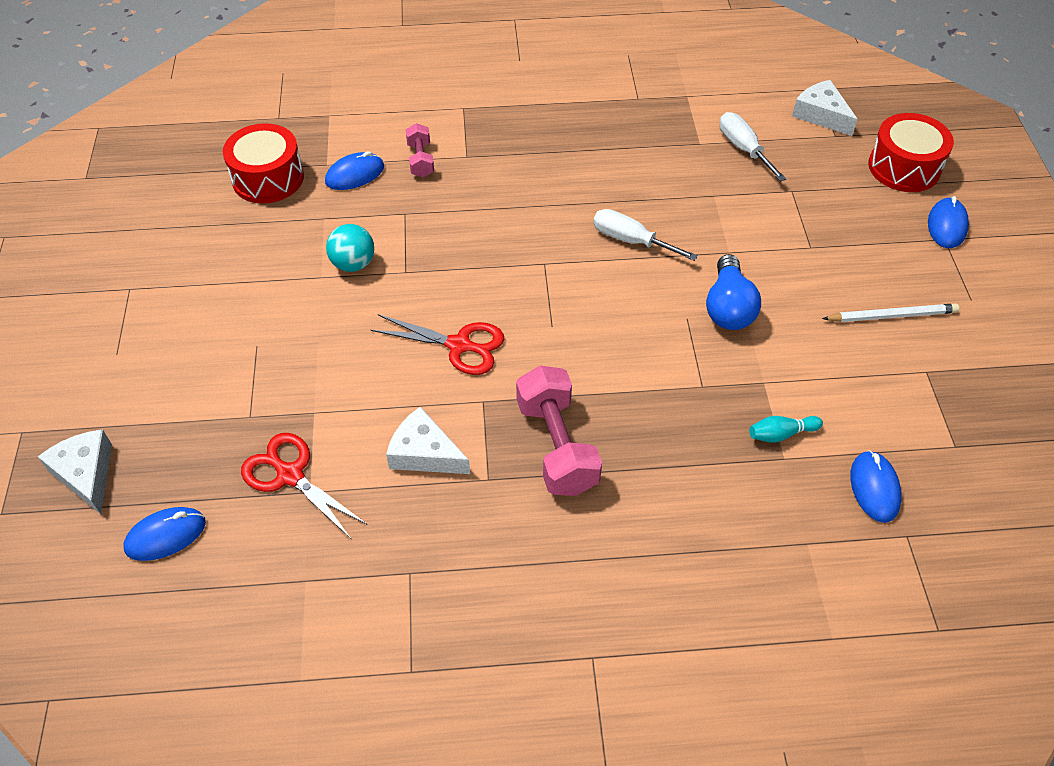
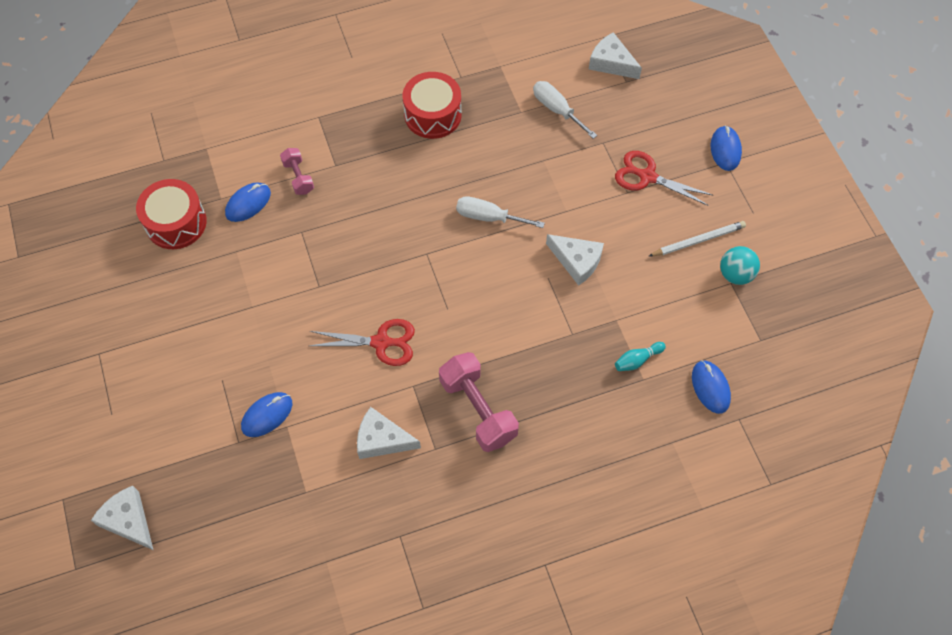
camera: 15 degrees left, 10 degrees up
blue mouse [123,507,206,561] -> blue mouse moved to [241,392,292,437]
red scissors [241,433,368,540] -> red scissors moved to [615,151,712,206]
turquoise ball [326,224,374,272] -> turquoise ball moved to [720,246,760,285]
blue light bulb [706,254,761,330] -> white cheese [546,234,604,286]
red drum [868,113,954,192] -> red drum moved to [403,72,461,139]

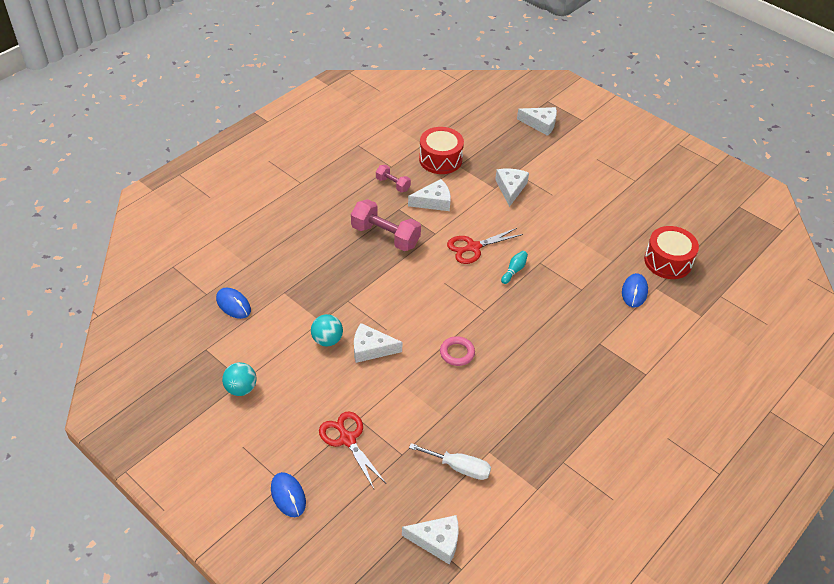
camera: 150 degrees right, 15 degrees down
blue mouse [241,392,292,437] -> white cheese [495,169,529,207]
pink dumbbell [280,148,314,195] -> pink dumbbell moved to [376,165,411,192]
red drum [403,72,461,139] -> red drum moved to [419,127,464,174]
white screwdriver [456,196,545,228] -> pink ring [440,336,475,366]
red scissors [615,151,712,206] -> red scissors turned 120 degrees counterclockwise [319,411,386,489]
turquoise bowling pin [615,342,666,371] -> turquoise bowling pin moved to [501,251,528,284]
white pencil [649,221,746,256] -> none
none -> turquoise ball [311,314,343,347]

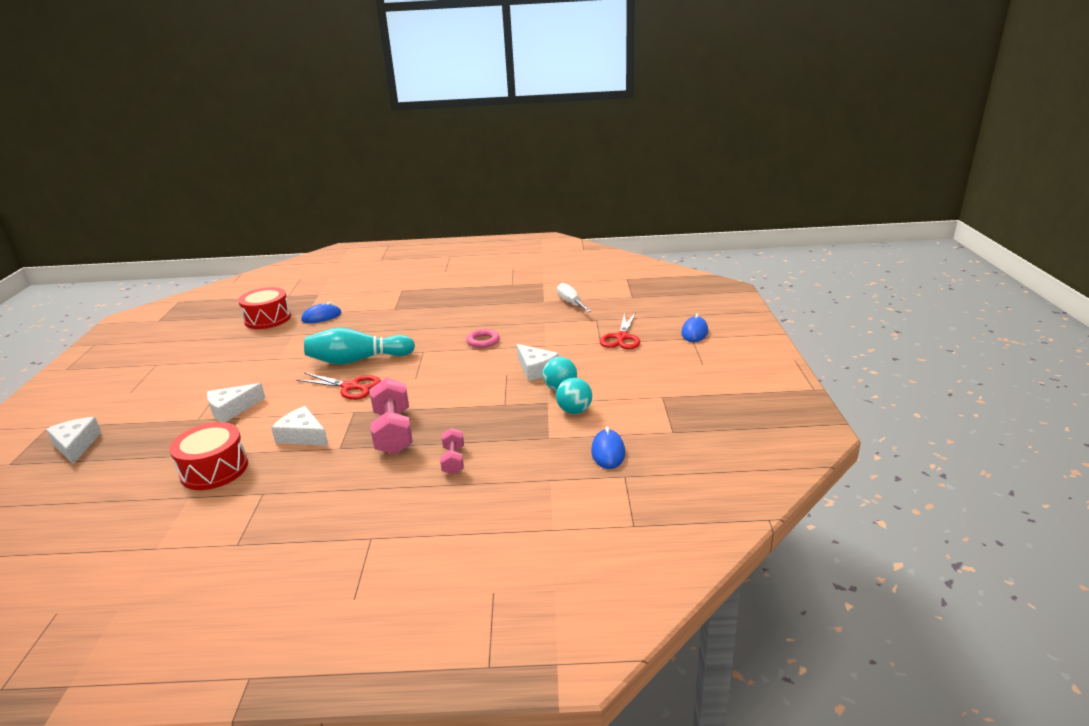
camera: 130 degrees left, 20 degrees down
turquoise ball [222,362,256,396] -> turquoise ball moved to [556,378,592,414]
pink dumbbell [376,165,411,192] -> pink dumbbell moved to [440,428,464,475]
white cheese [402,515,459,564] -> none
turquoise bowling pin [501,251,528,284] -> turquoise bowling pin [304,328,415,365], size x2.35

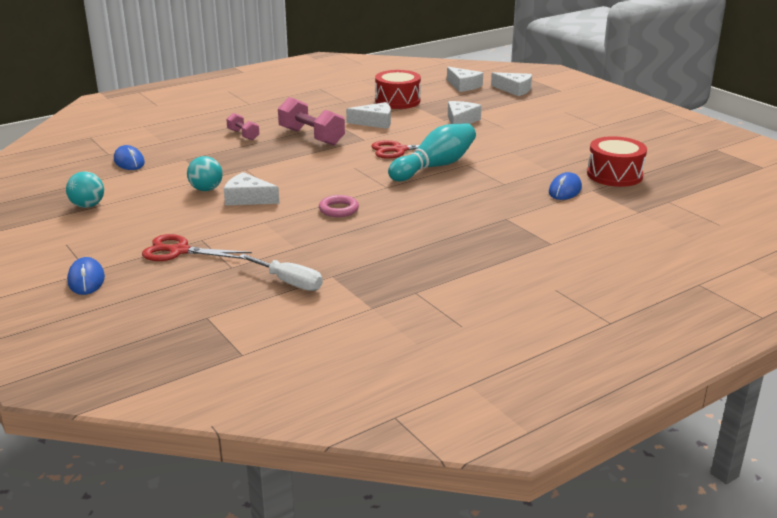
camera: 145 degrees right, 0 degrees up
turquoise ball [556,378,592,414] -> turquoise ball moved to [66,171,104,208]
red scissors [600,312,640,349] -> red scissors turned 60 degrees counterclockwise [142,234,252,261]
none -> white cheese [447,67,483,92]

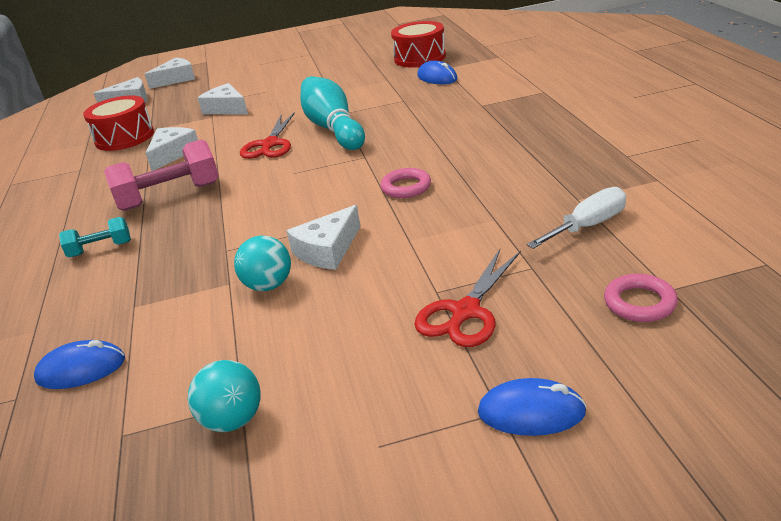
camera: 65 degrees left, 5 degrees up
pink dumbbell [226,113,260,140] -> turquoise dumbbell [59,217,131,257]
none -> pink ring [604,274,678,322]

